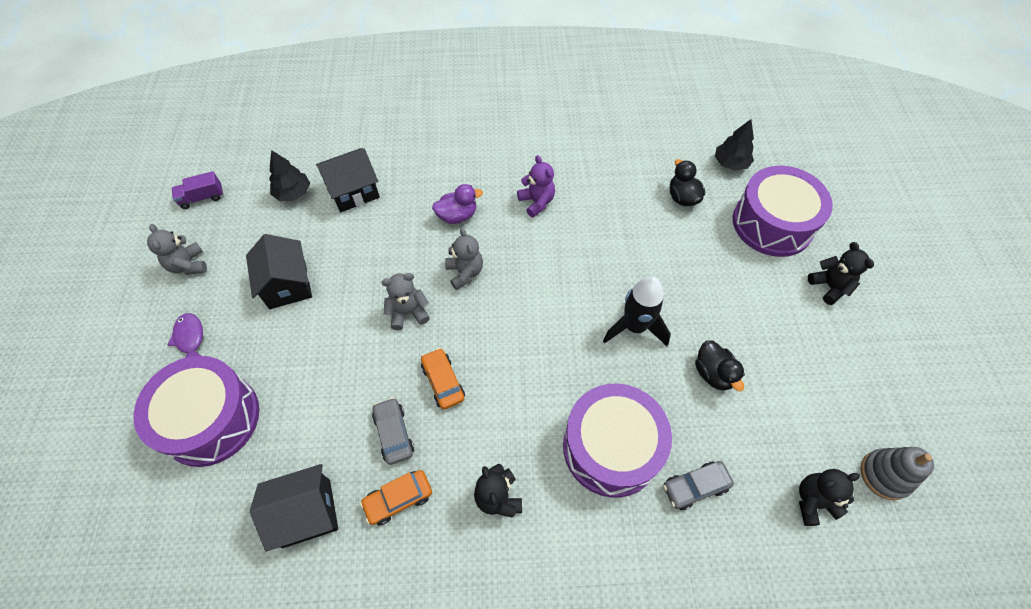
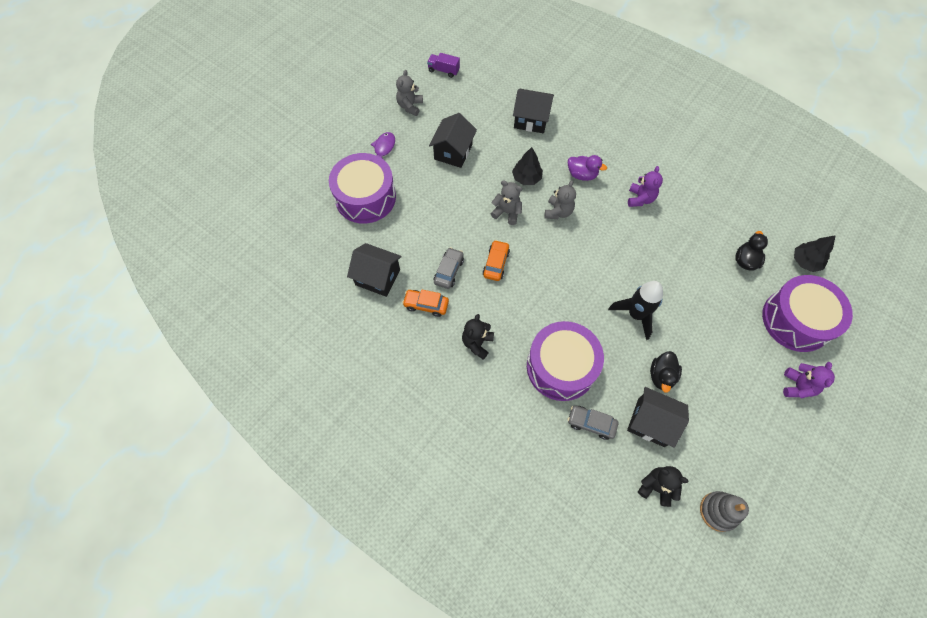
camera: 40 degrees right, 5 degrees up
black tree [269,150,310,201] -> black tree moved to [512,147,543,185]
black teddy bear [808,242,874,305] -> purple teddy bear [783,362,835,398]
none -> black house [627,387,689,448]

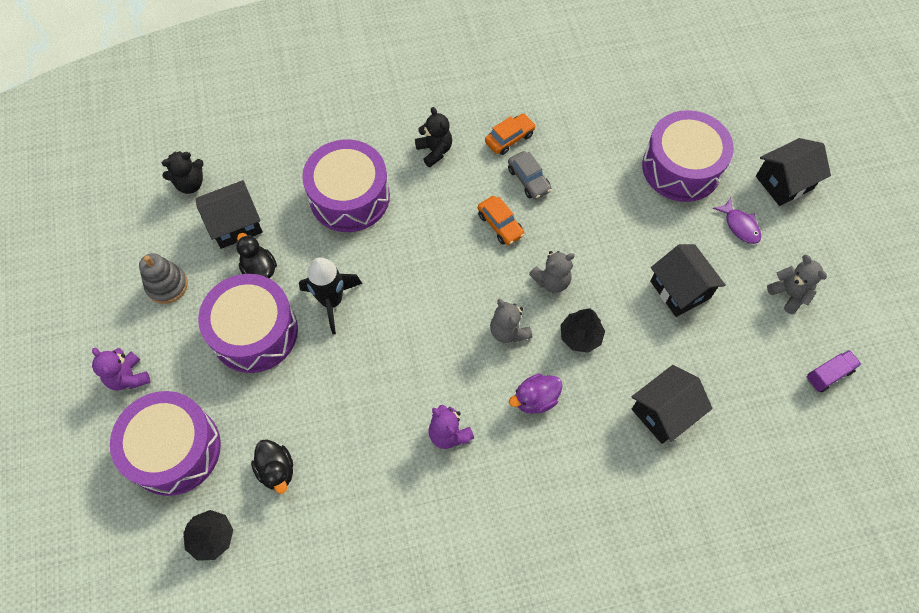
camera: 130 degrees right, 0 degrees up
black house [347,243,402,297] -> black house moved to [756,138,831,206]
grey car [567,405,618,440] -> none
grey stacking toy [700,491,749,532] -> grey stacking toy moved to [139,253,188,304]
none -> purple drum [198,274,298,373]

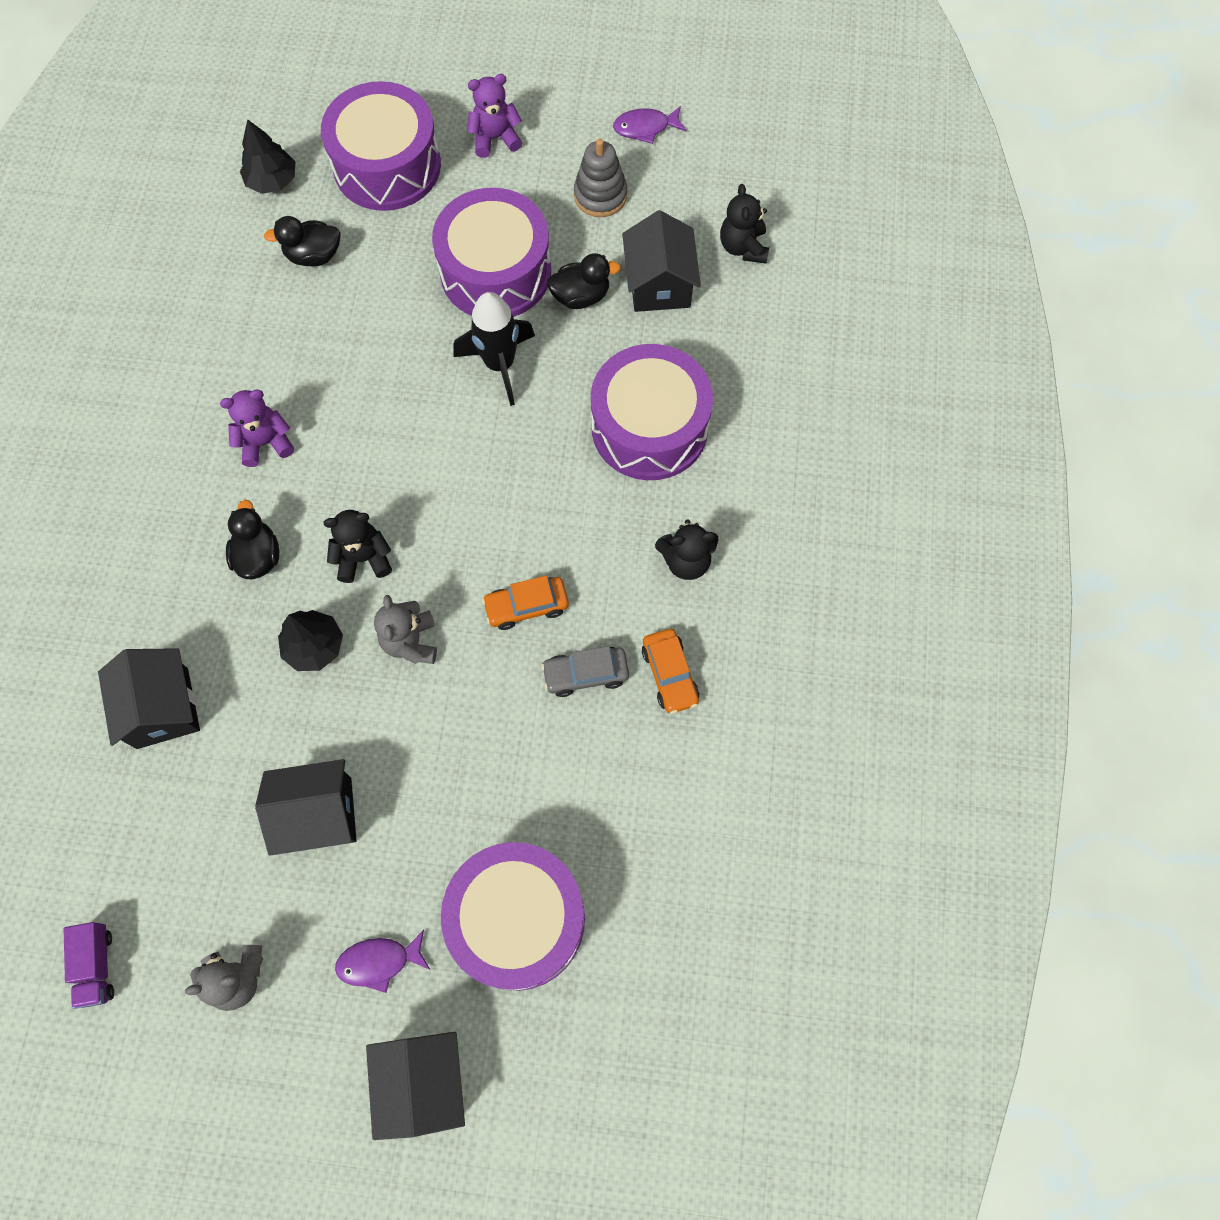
camera: 110 degrees right, 5 degrees up
grey teddy bear [490,299,532,343] -> black teddy bear [324,510,392,583]
purple duck [509,374,563,414] -> black duck [226,500,279,579]
none -> purple fish [613,106,686,144]

